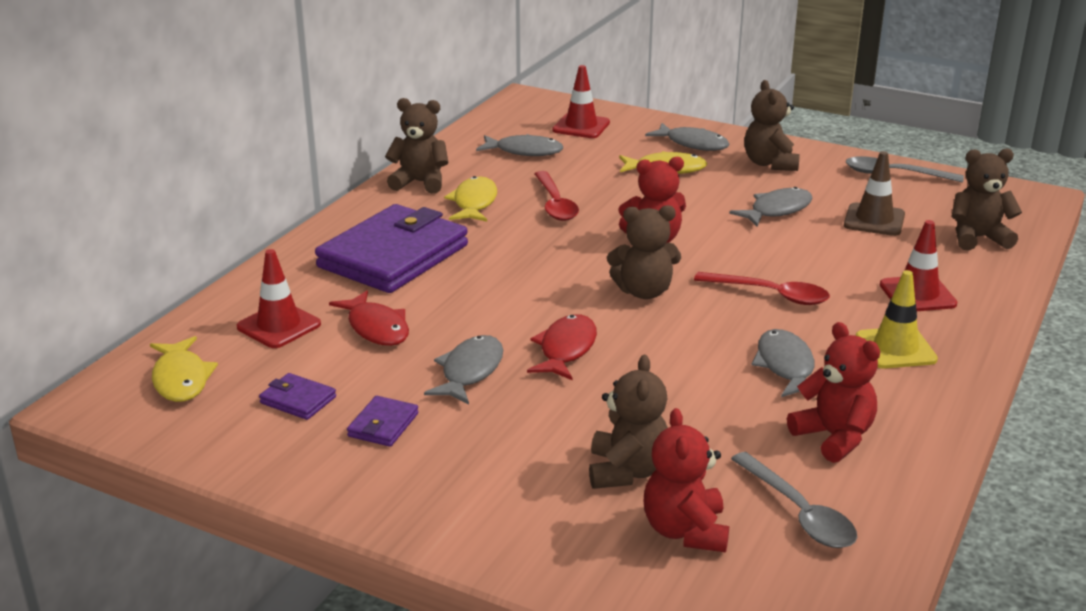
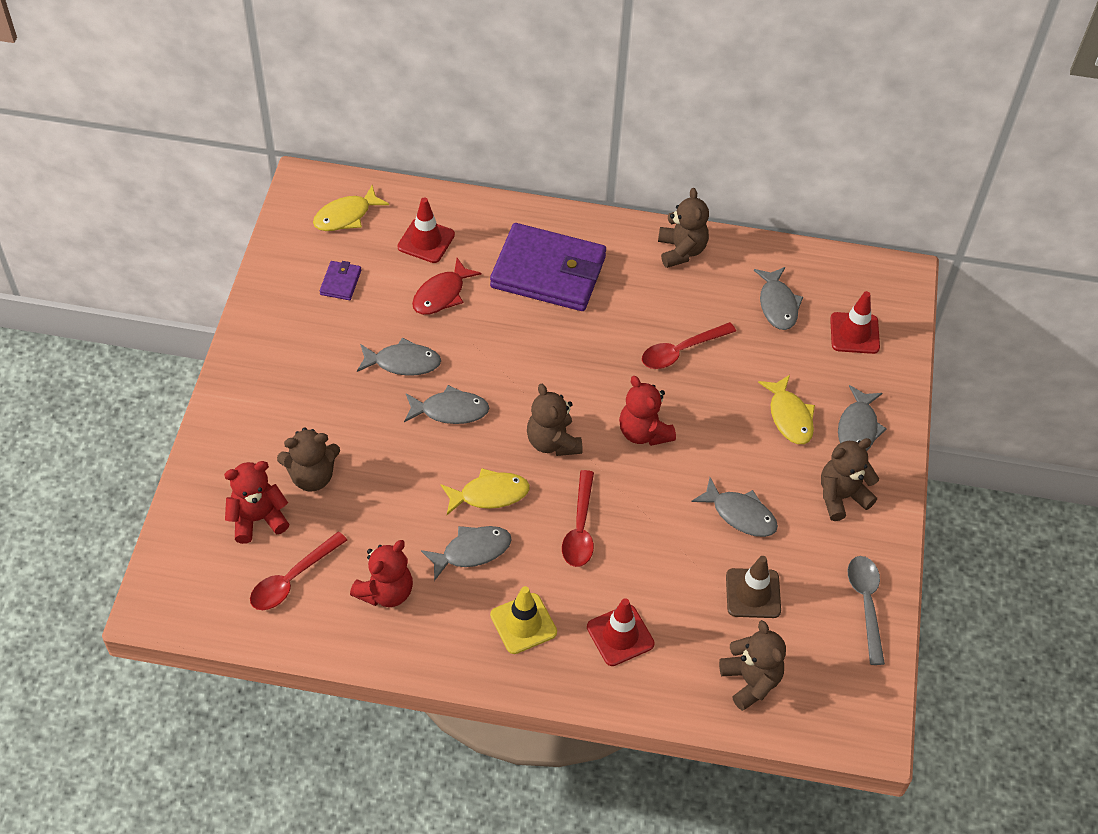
camera: 70 degrees right, 25 degrees up
purple wallet [347,396,418,447] -> none
yellow fish [444,176,497,222] -> yellow fish moved to [441,468,530,515]
red fish [527,314,597,380] -> grey fish [404,385,489,424]
grey spoon [731,452,857,548] -> red spoon [250,531,347,610]

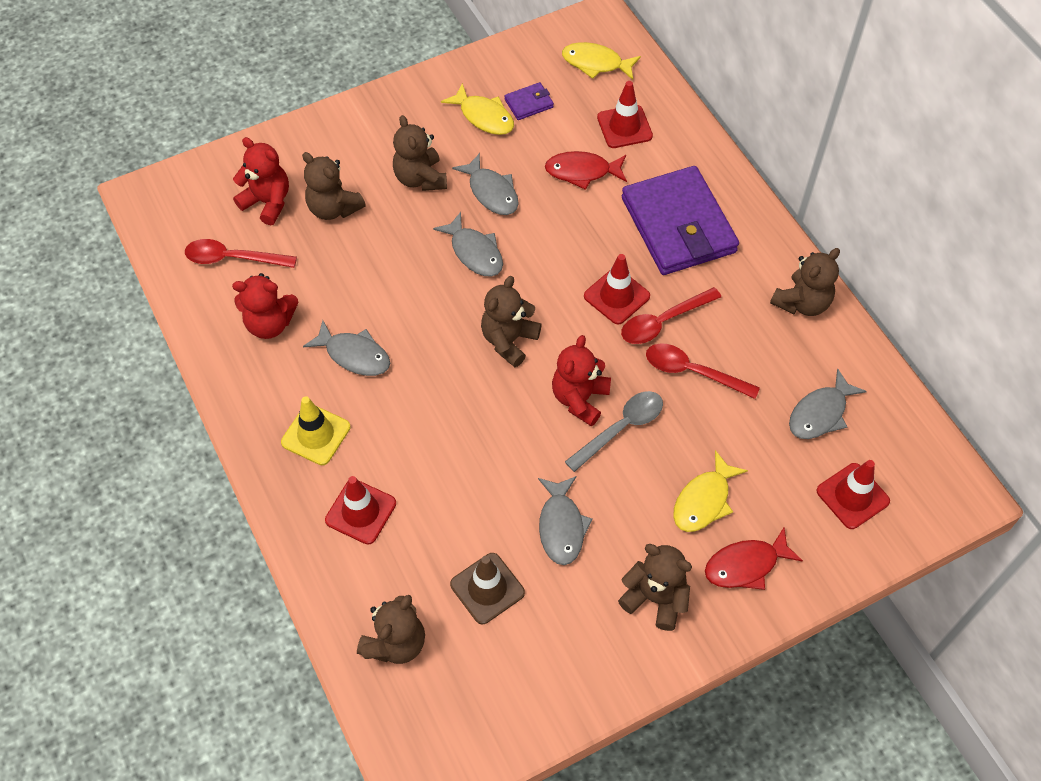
camera: 55 degrees right, 5 degrees up
yellow fish [441,468,530,515] -> yellow fish moved to [441,83,514,135]
red spoon [562,470,594,567] -> red spoon moved to [621,287,721,344]
grey fish [838,385,887,451] -> red fish [705,528,803,590]
grey spoon [848,556,885,665] -> grey spoon moved to [565,391,663,472]
none -> brown teddy bear [393,115,447,191]
none -> red traffic cone [584,254,650,324]

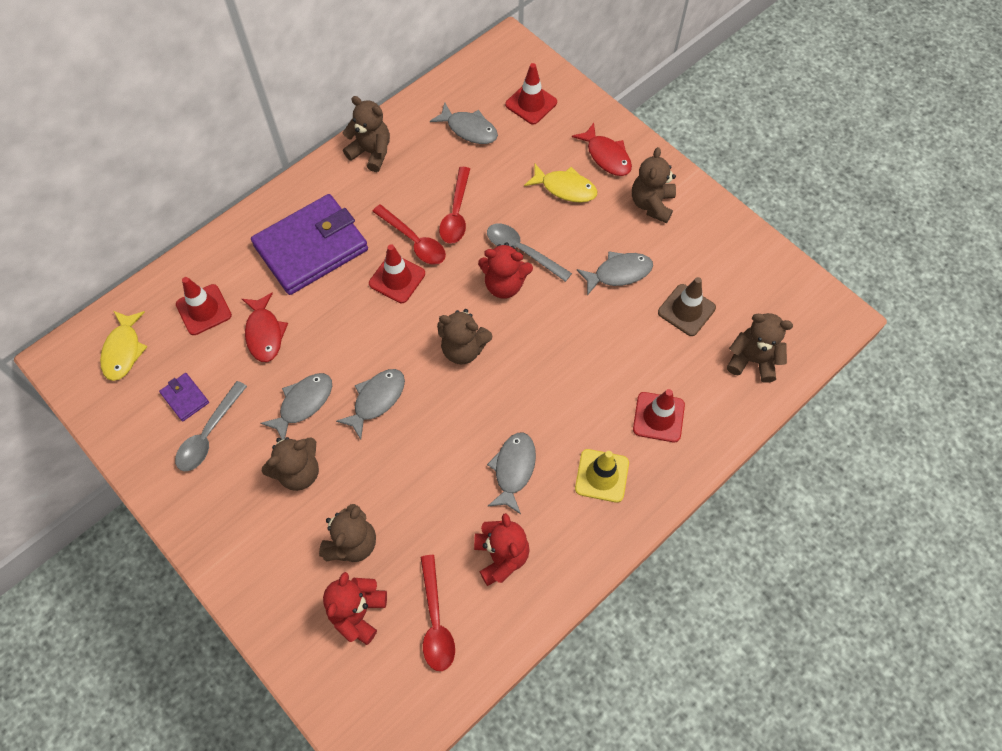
camera: 105 degrees left, 5 degrees up
yellow fish [441,83,514,135] -> grey spoon [175,381,247,471]

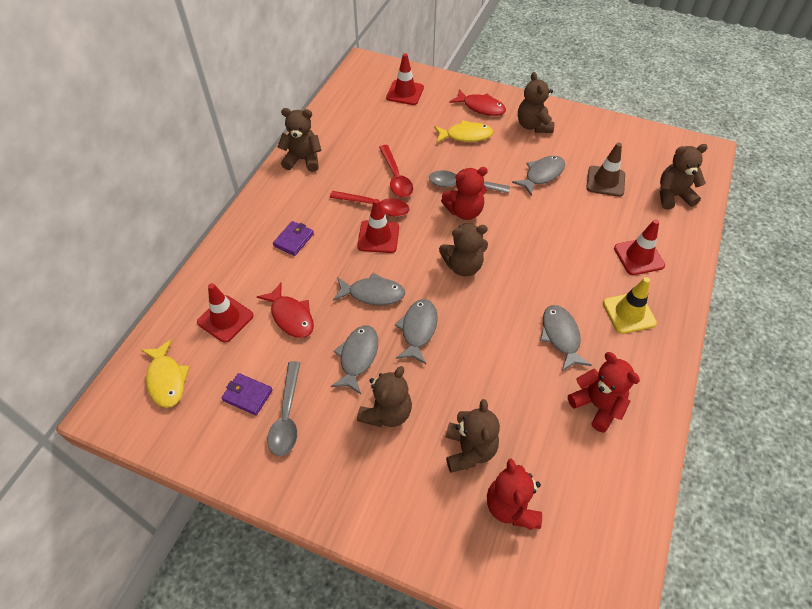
camera: 25 degrees left, 10 degrees down
purple wallet [251,194,368,295] -> purple wallet [273,221,314,256], size x0.41
red spoon [420,555,455,671] -> none
grey fish [430,102,498,144] -> grey fish moved to [333,273,405,305]

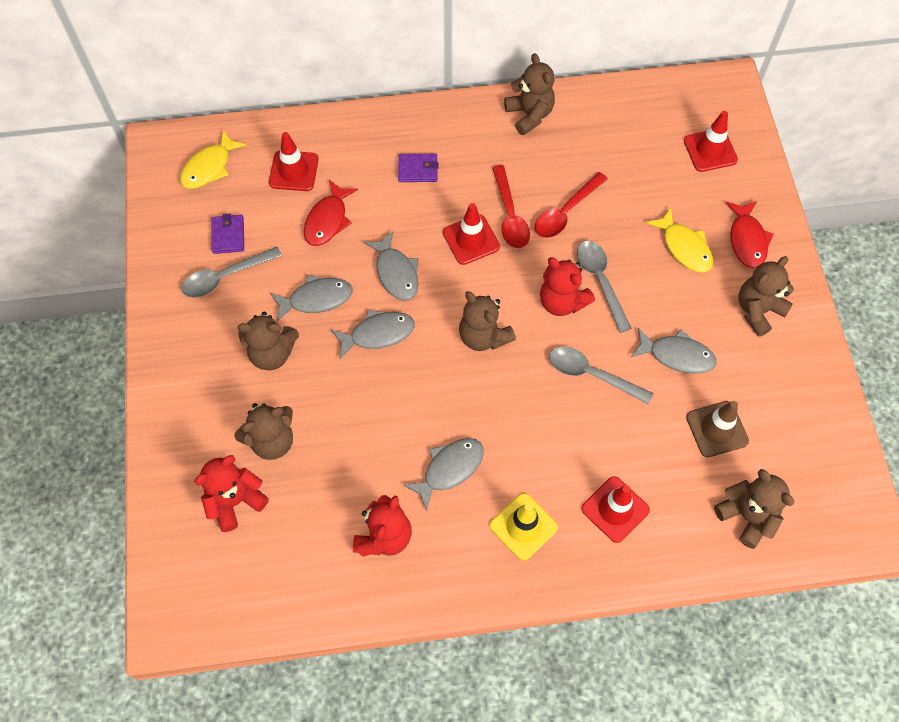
camera: 60 degrees right, 10 degrees up
none -> grey spoon [549,346,653,405]

